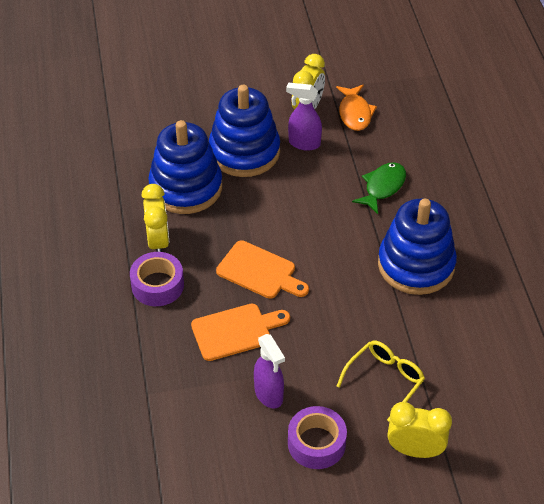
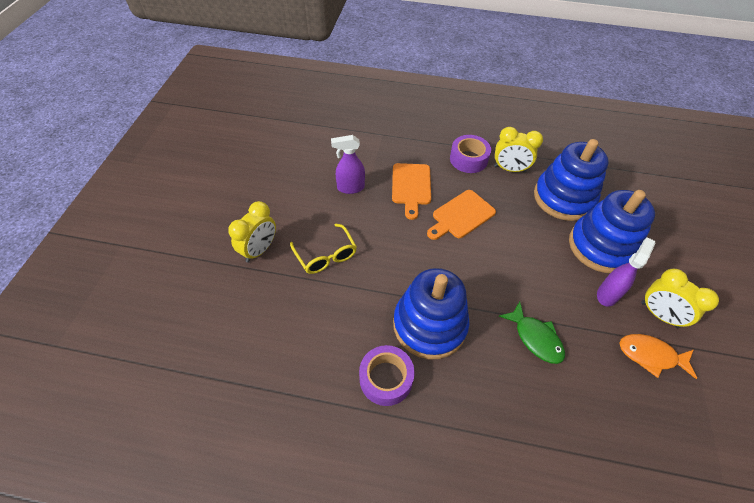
camera: 110 degrees right, 5 degrees up
purple tape [288,406,347,469] -> purple tape moved to [359,345,415,406]

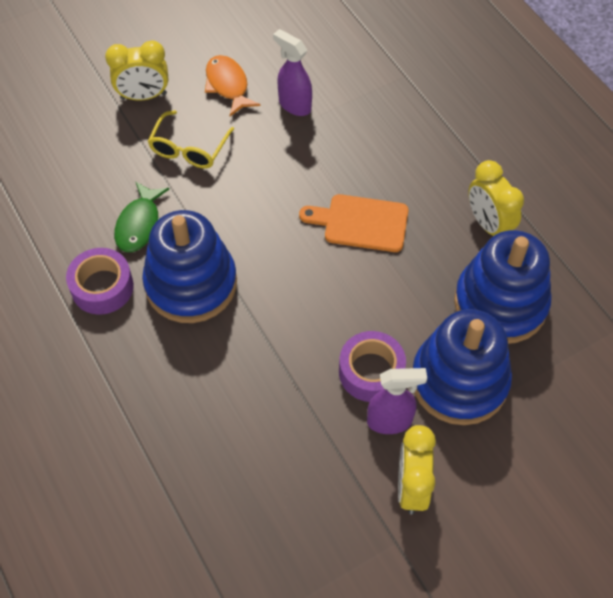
camera: 50 degrees right, 5 degrees up
orange cutting board [392,163,431,220] -> none
purple tape [450,135,491,173] -> purple tape moved to [339,331,406,402]
green fish [499,301,565,364] -> green fish moved to [114,181,169,252]
orange fish [619,334,697,379] -> orange fish moved to [205,55,261,116]

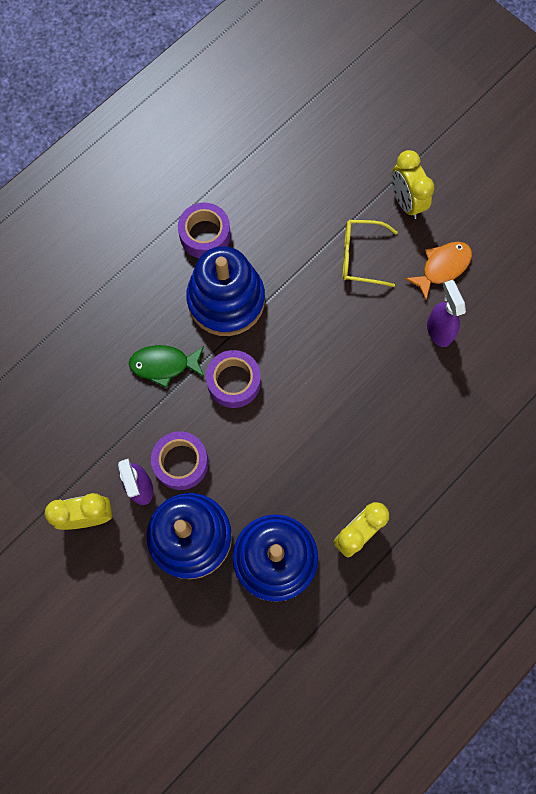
camera: 75 degrees right, 15 degrees up
green fish [114,181,169,252] -> green fish moved to [129,345,204,388]
purple spray bottle [273,29,312,116] -> purple spray bottle turned 45 degrees counterclockwise [427,280,466,347]
orange cutting board [299,194,408,252] -> none
none -> purple tape [206,350,261,408]

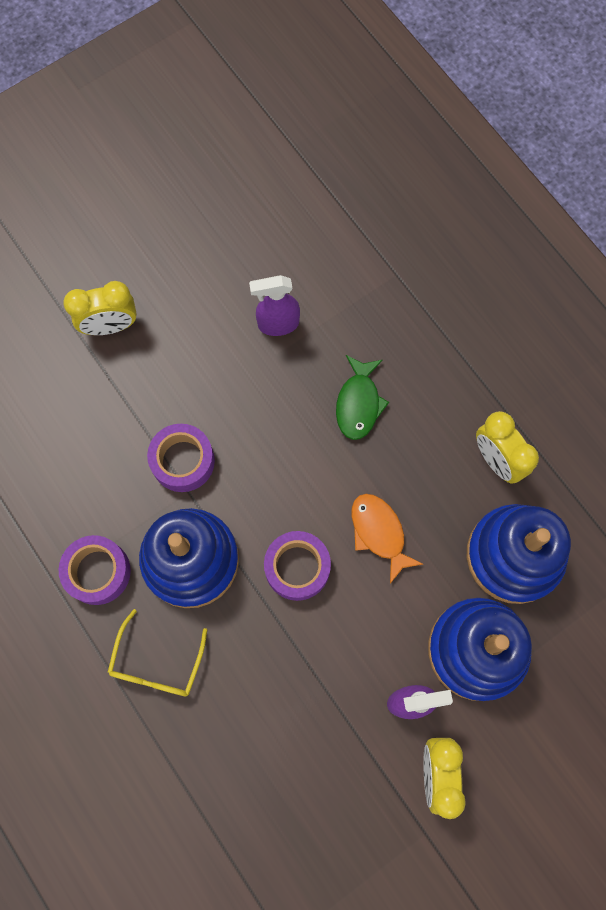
camera: 80 degrees left, 0 degrees up
green fish [129,345,204,388] -> green fish moved to [336,355,389,440]
purple tape [151,431,209,490] -> purple tape moved to [147,424,215,492]
yellow glasses [343,220,398,287] -> yellow glasses moved to [108,609,207,696]
orange fish [405,242,472,301] -> orange fish moved to [352,494,423,584]

